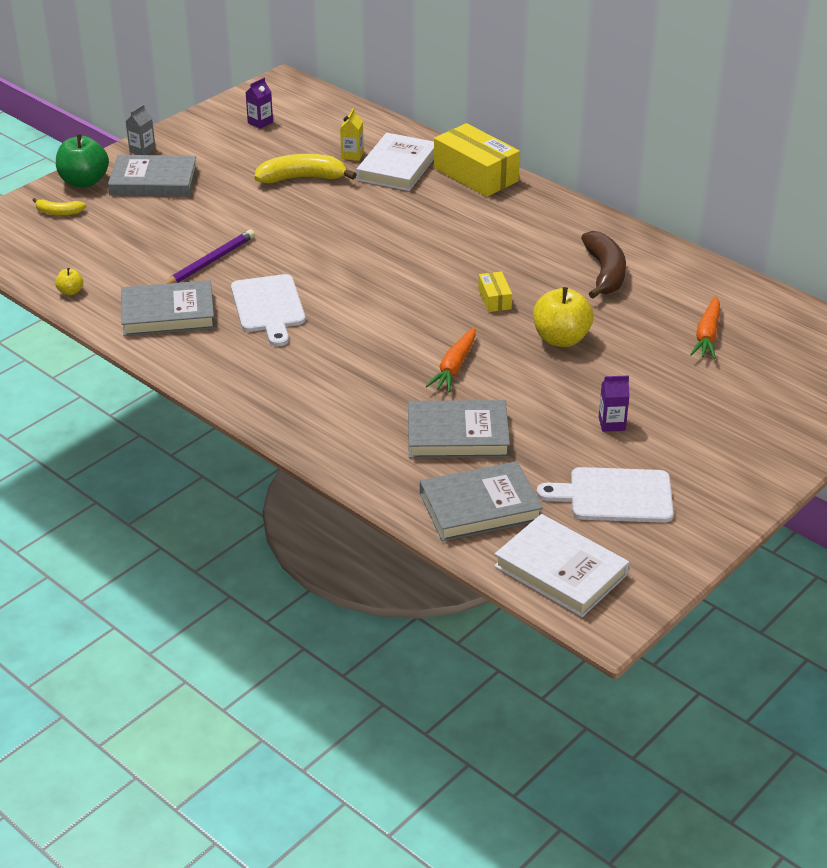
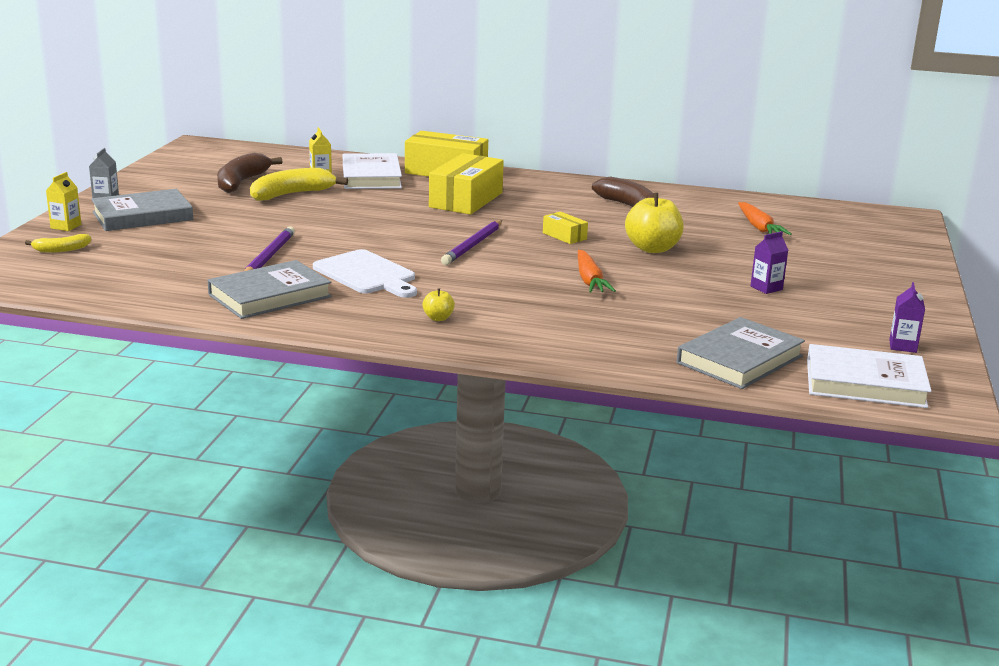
camera: 30 degrees left, 15 degrees down
yellow apple [55,268,83,295] -> yellow apple moved to [422,288,455,321]
green apple [56,134,109,188] -> yellow carton [46,172,81,231]
purple carton [246,78,273,129] -> purple carton moved to [889,282,925,353]
grey book [408,400,510,458] -> none
white cutting board [536,467,674,523] -> none
none -> brown banana [217,153,283,193]
none -> yellow box [429,153,504,215]
none -> purple pencil [441,220,502,265]

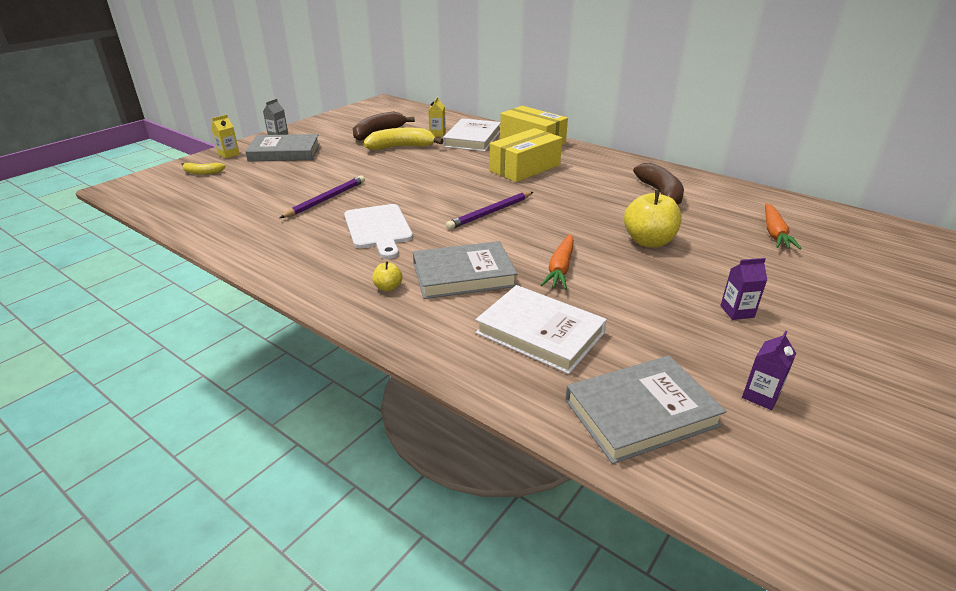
camera: 25 degrees right, 10 degrees up
grey book [208,260,332,319] -> grey book moved to [413,241,517,299]
yellow box [543,212,588,244] -> none
white book [807,344,931,408] -> white book moved to [476,285,607,374]
purple carton [889,282,925,353] -> purple carton moved to [742,330,796,410]

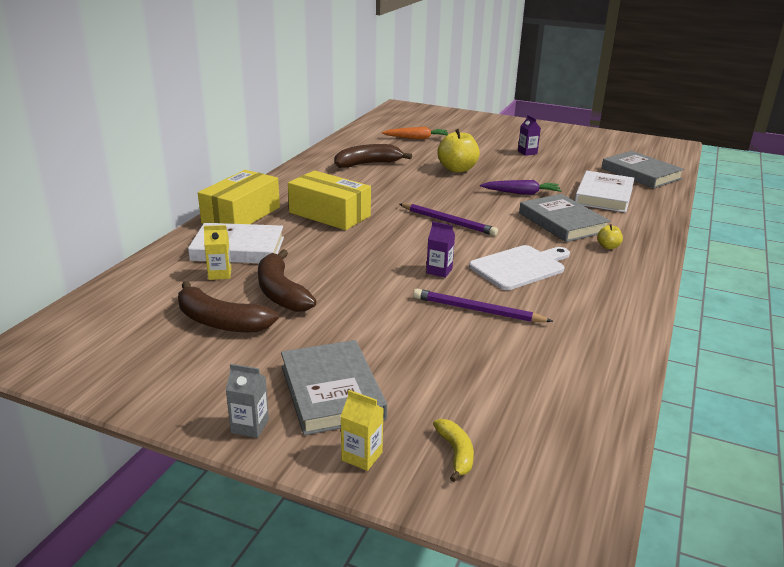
camera: 105 degrees left, 5 degrees down
yellow banana [364,128,444,150] -> brown banana [258,249,316,312]
orange carrot [541,234,574,290] -> purple carrot [480,180,562,195]
purple carton [742,330,796,410] -> purple carton moved to [426,222,455,278]

